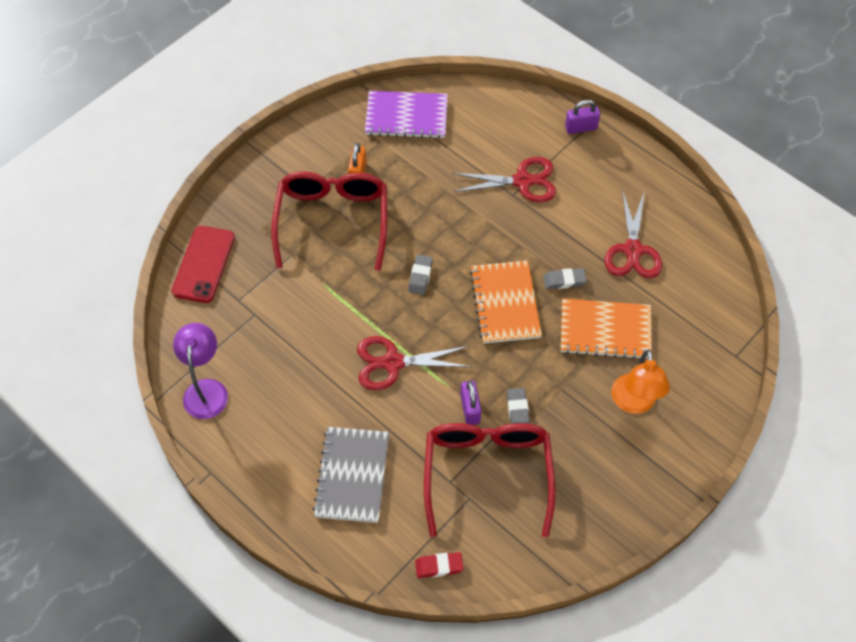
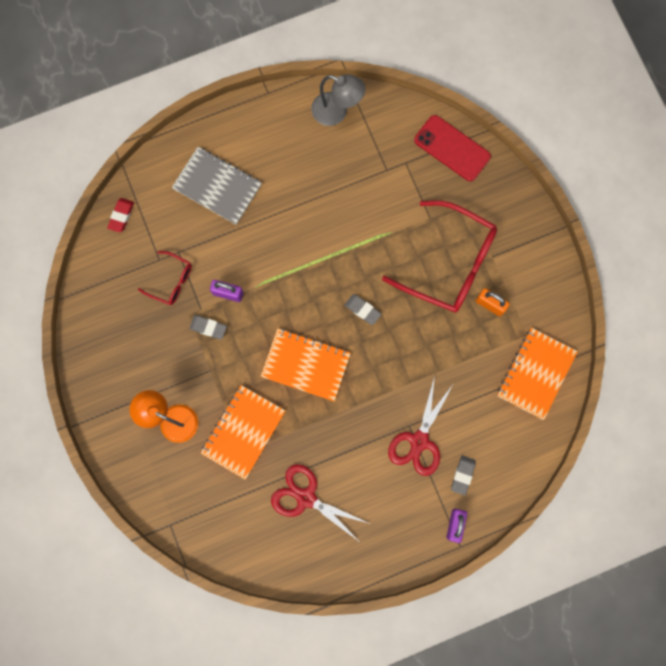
camera: 115 degrees right, 20 degrees up
purple lamp [173,323,228,419] -> grey lamp [311,74,365,126]
red scissors [357,336,472,390] -> none
purple notebook [365,91,448,139] -> orange notebook [497,328,578,420]
red glasses [424,423,556,537] -> red glasses [138,251,192,305], size x0.48
grey eraser [543,268,586,289] -> grey eraser moved to [451,456,476,495]

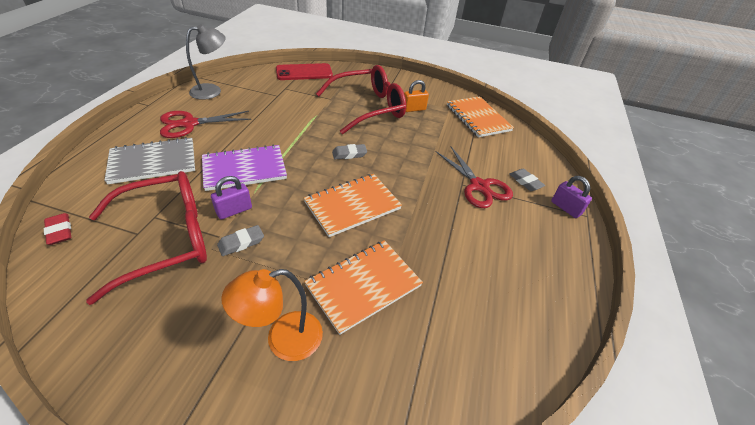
camera: 55 degrees left, 35 degrees down
red glasses [138,251,192,305] -> red glasses [86,171,207,305], size x2.07
orange notebook [201,385,285,480] -> orange notebook turned 75 degrees clockwise [304,240,423,335]
red scissors [271,464,368,540] -> red scissors moved to [160,111,251,138]
none -> purple notebook [202,144,287,191]

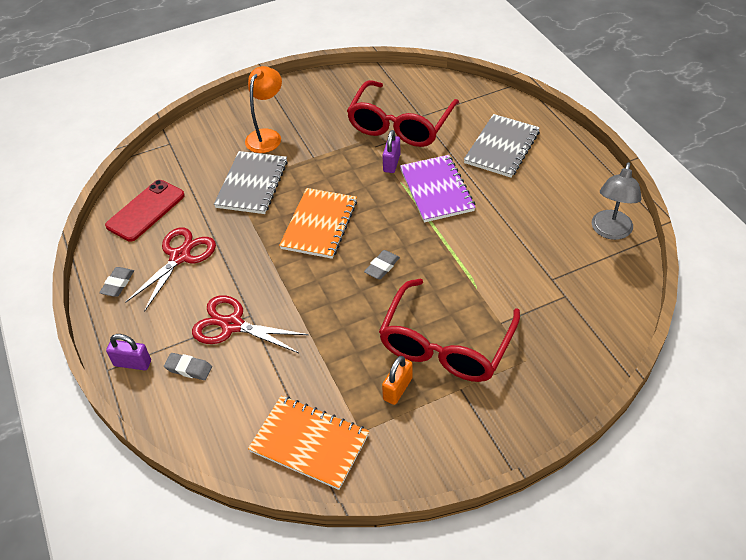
camera: 145 degrees right, 5 degrees up
red eraser [44,213,72,245] -> none
red scissors [160,111,251,138] -> red scissors moved to [125,227,216,312]
purple notebook [202,144,287,191] -> purple notebook turned 45 degrees counterclockwise [400,155,476,222]
grey eraser [217,225,264,256] -> grey eraser moved to [99,267,134,297]
red phone [276,63,333,80] -> red phone moved to [105,180,185,242]
orange notebook [304,240,423,335] -> grey notebook [214,151,288,214]

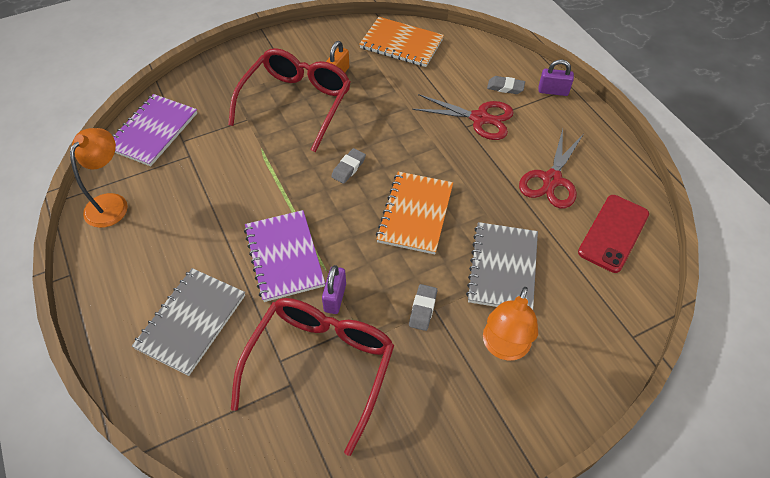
camera: 175 degrees right, 5 degrees up
grey eraser [99,267,134,297] -> grey eraser moved to [409,284,437,331]
grey lamp [592,162,642,240] -> orange lamp [70,128,128,228]
none -> purple notebook [112,94,197,167]

